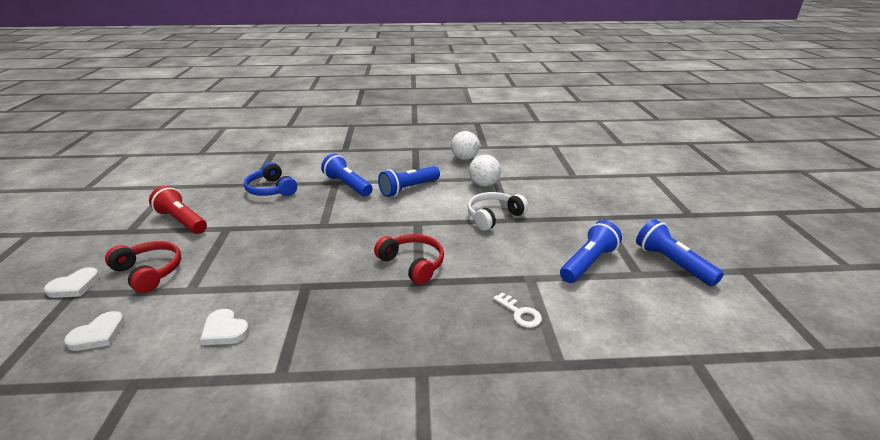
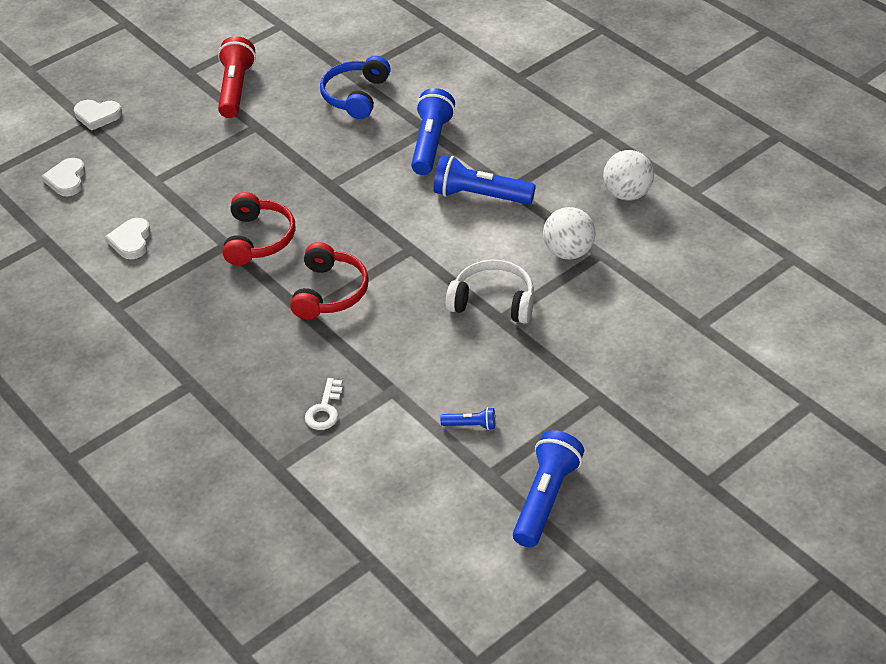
camera: 55 degrees right, 15 degrees up
white heart [64,311,125,351] -> white heart turned 90 degrees clockwise [42,158,85,196]
red headphones [105,241,181,293] -> red headphones moved to [222,192,296,266]
blue flashlight [560,220,622,283] -> blue flashlight [441,407,495,430], size x0.47

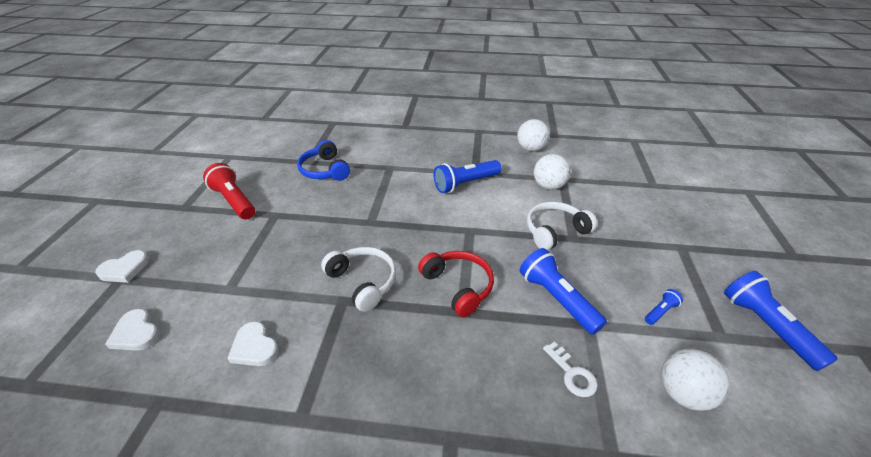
camera: 45 degrees left, 5 degrees down
red headphones [222,192,296,266] -> white headphones [321,247,396,312]
blue flashlight [411,88,455,175] -> blue flashlight moved to [520,248,607,335]
none -> white ball [661,349,730,411]

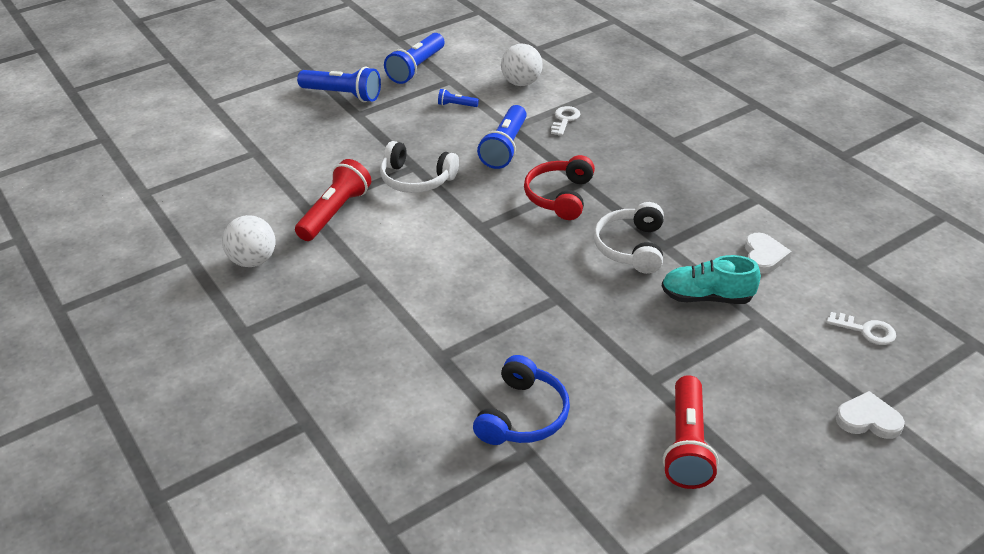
camera: 130 degrees left, 0 degrees up
white heart [105,309,160,351] -> white key [826,312,896,345]
blue flashlight [433,160,502,193] -> blue flashlight moved to [297,66,381,102]
white ball [534,154,570,190] -> red flashlight [295,159,371,241]
none -> turquoise shoe [662,255,761,304]

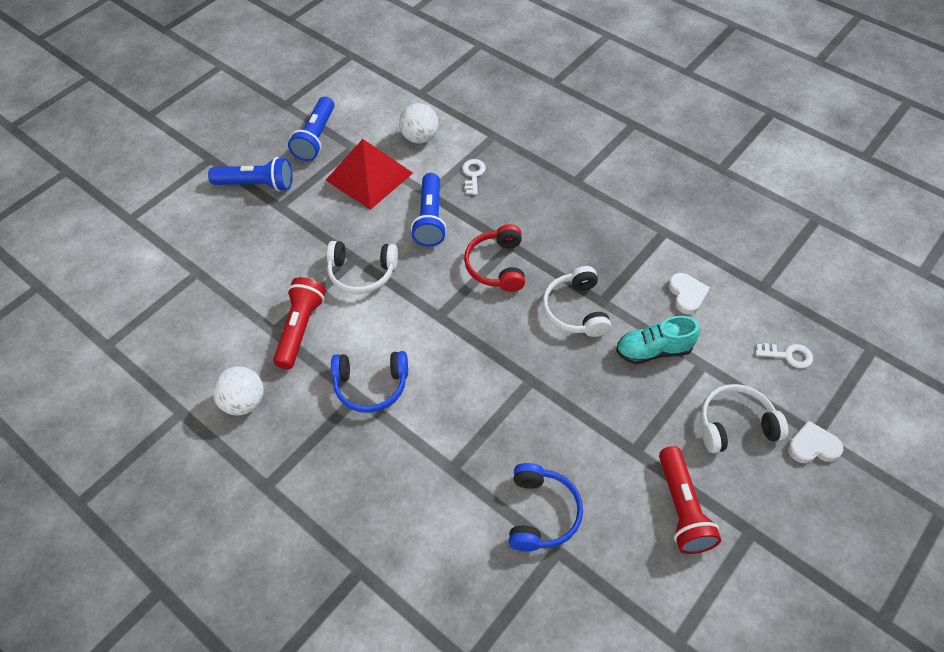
camera: 15 degrees left, 15 degrees up
blue flashlight [438,89,479,107] -> red pyramid [326,139,413,210]
none -> blue headphones [331,351,408,413]
none -> white headphones [701,384,788,453]

